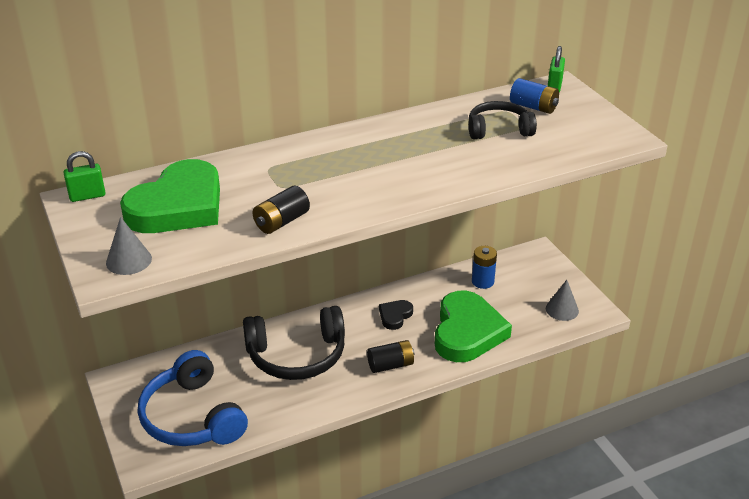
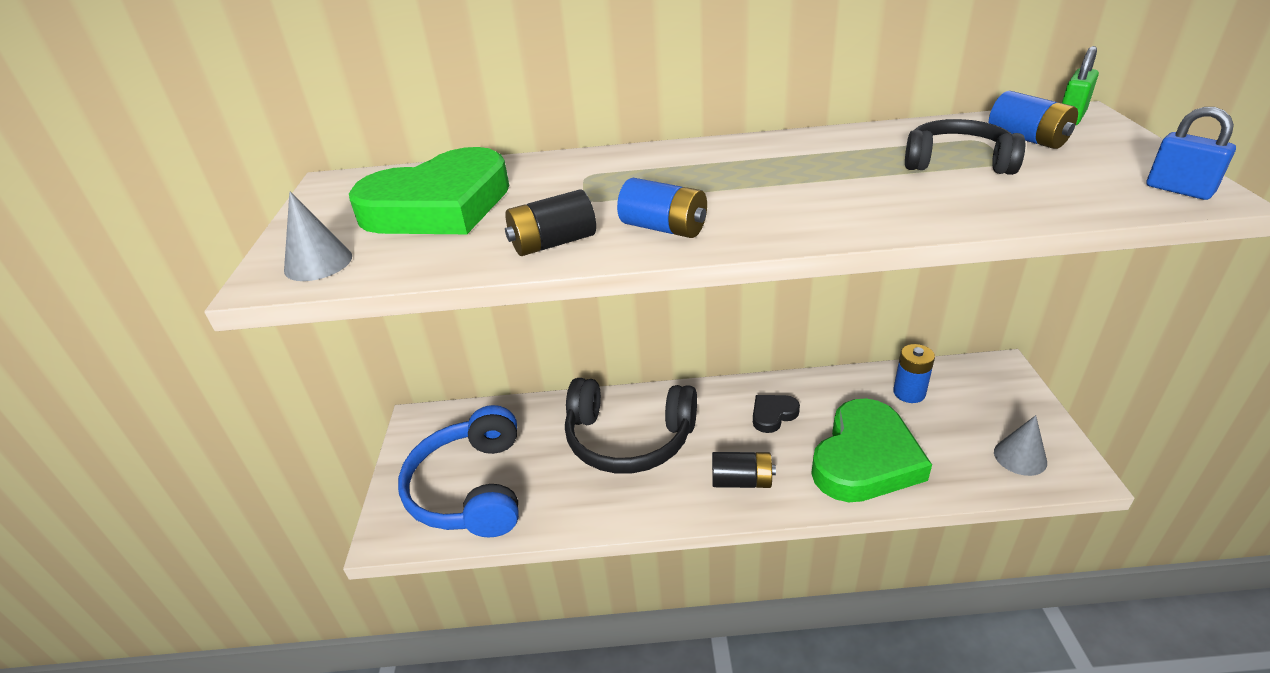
camera: 25 degrees right, 0 degrees up
green padlock [64,151,106,202] -> none
none -> blue battery [617,178,707,238]
none -> blue padlock [1146,107,1236,200]

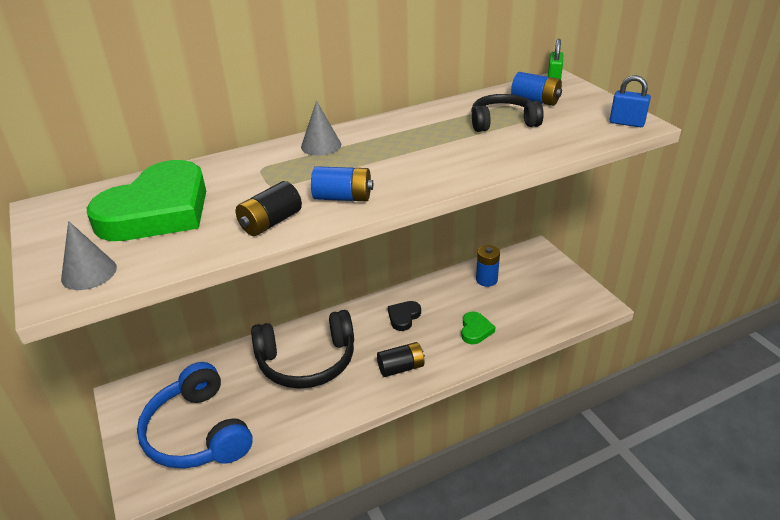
camera: 25 degrees left, 0 degrees up
green heart [811,398,932,502] -> green heart [461,312,495,344], size x0.45
grey cone [994,415,1047,476] -> grey cone moved to [301,101,341,156]

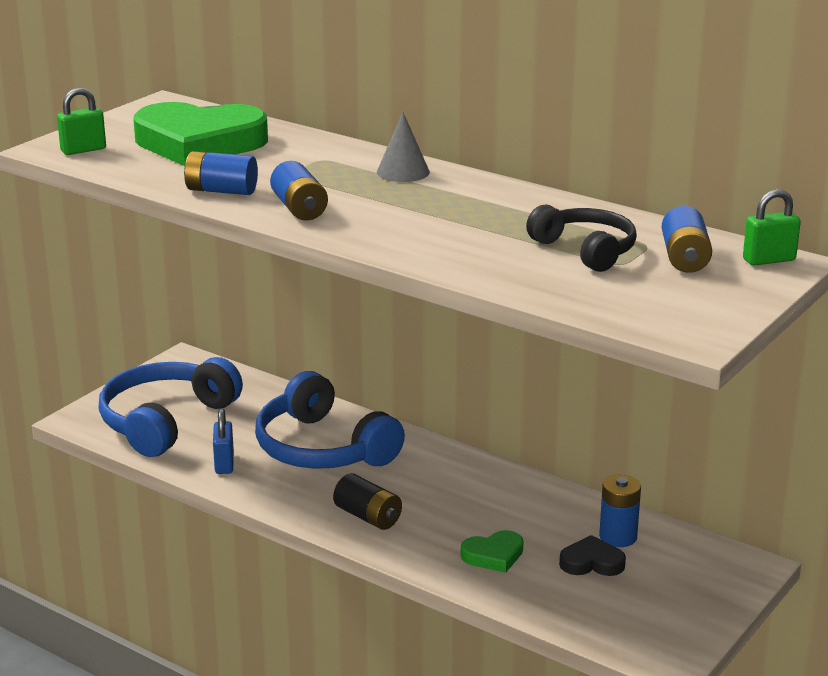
camera: 60 degrees right, 10 degrees down
grey cone [61,221,117,290] -> green padlock [57,88,106,155]
black battery [236,181,302,236] -> blue battery [184,151,258,195]
black headphones [251,310,354,389] -> blue headphones [255,371,405,469]
black heart [388,301,421,331] -> black heart moved to [559,535,626,576]
blue padlock [610,75,651,127] -> blue padlock moved to [213,408,234,474]

